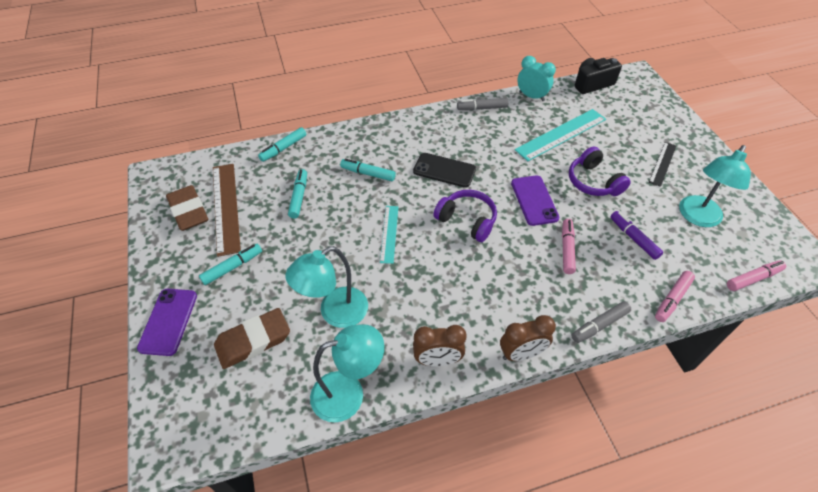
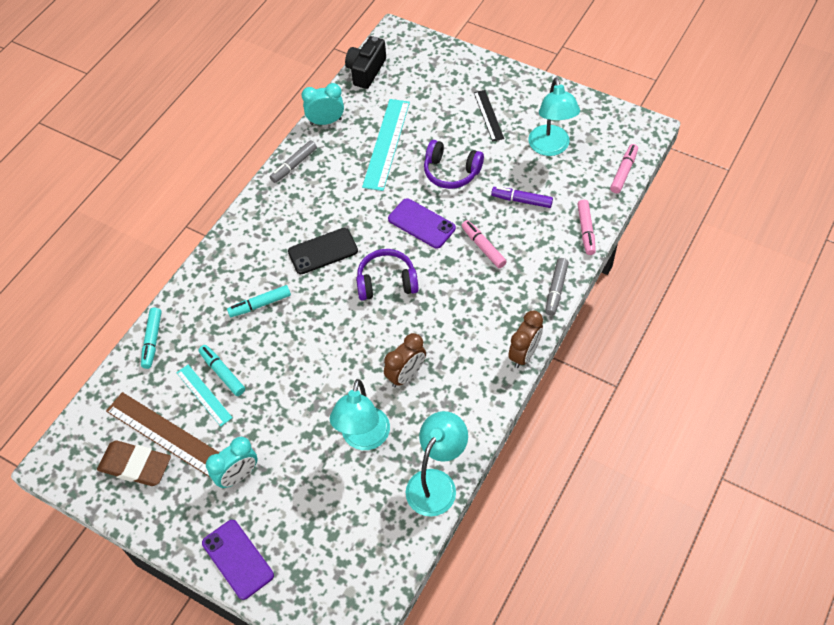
camera: 40 degrees left, 5 degrees up
turquoise marker [199,244,262,285] -> turquoise clock [206,437,258,488]
brown eraser [214,308,290,369] -> none
turquoise ruler [380,206,398,264] -> turquoise ruler moved to [176,365,233,426]
brown clock [413,325,467,366] -> brown clock moved to [384,333,426,387]

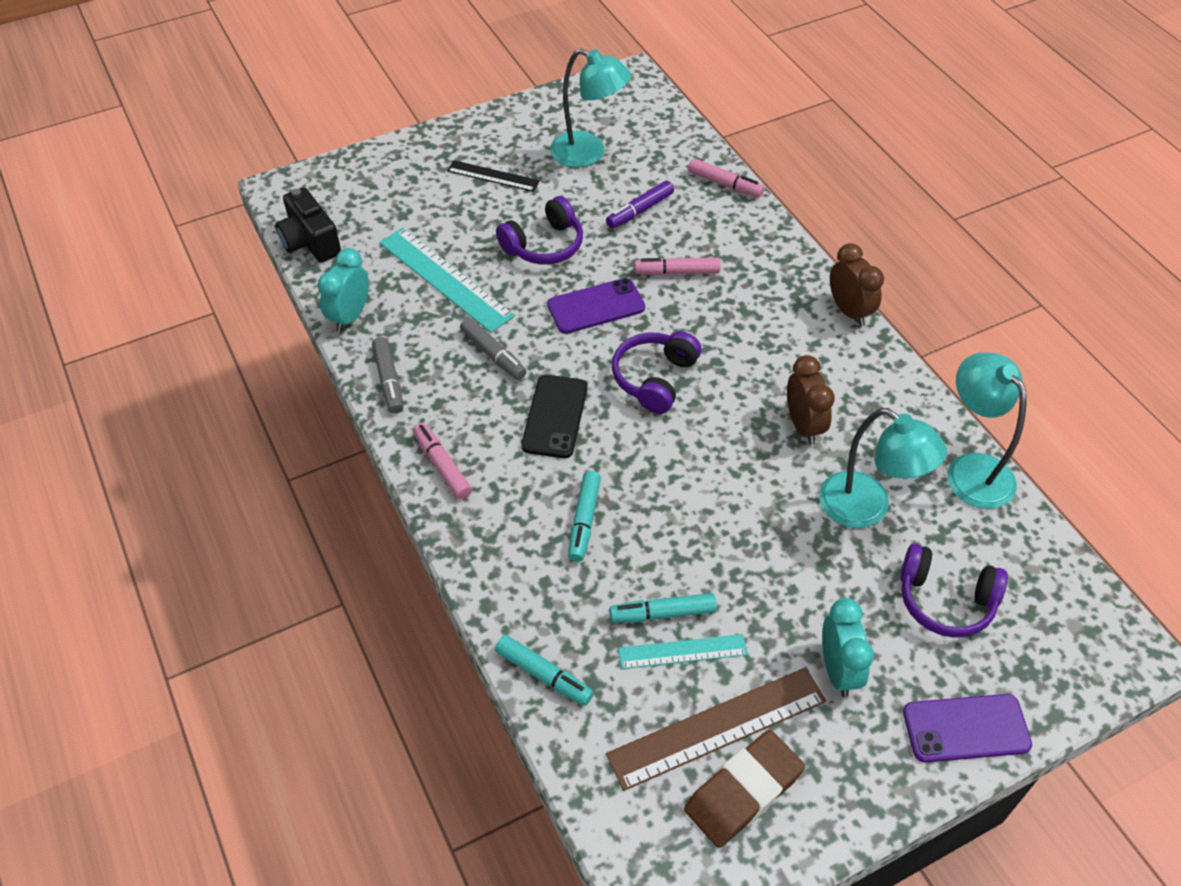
camera: 60 degrees left, 5 degrees down
grey marker [545,258,569,316] -> grey marker moved to [460,318,527,380]
pink marker [610,144,638,193] -> pink marker moved to [413,423,472,499]
none -> purple headphones [900,544,1008,638]

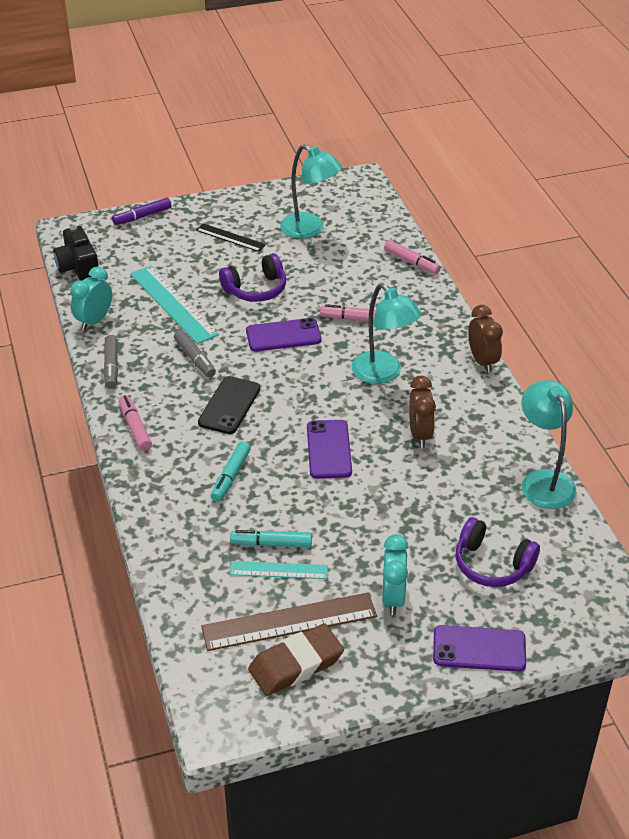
camera: 10 degrees right, 10 degrees down
turquoise marker [495,635,594,706] -> none
purple marker [606,181,674,228] -> purple marker moved to [112,198,172,225]
purple headphones [612,331,701,414] -> none
turquoise lamp [819,408,947,528] -> turquoise lamp moved to [352,283,421,384]
none -> purple phone [307,420,352,479]

